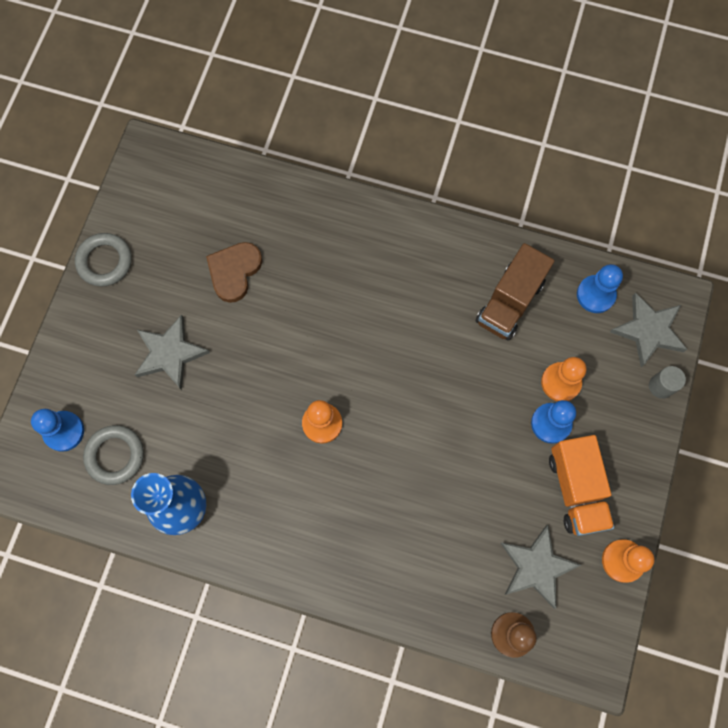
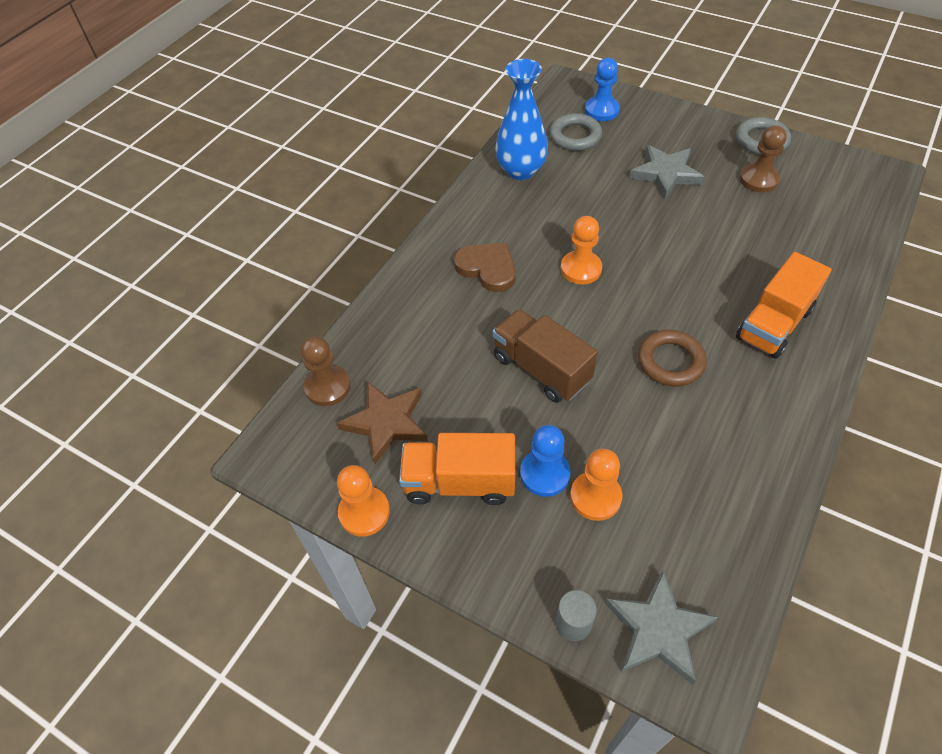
camera: 105 degrees right, 20 degrees down
brown heart [206,242,262,303] -> brown heart moved to [454,243,516,292]
brown truck [476,243,555,341] -> brown truck moved to [492,309,598,403]
grey star [501,525,581,609] -> brown star [337,381,428,464]
blue pawn [577,264,623,313] -> none
none -> brown ring [638,330,707,387]
none -> orange truck [736,252,831,359]
none -> brown pawn [740,126,787,192]

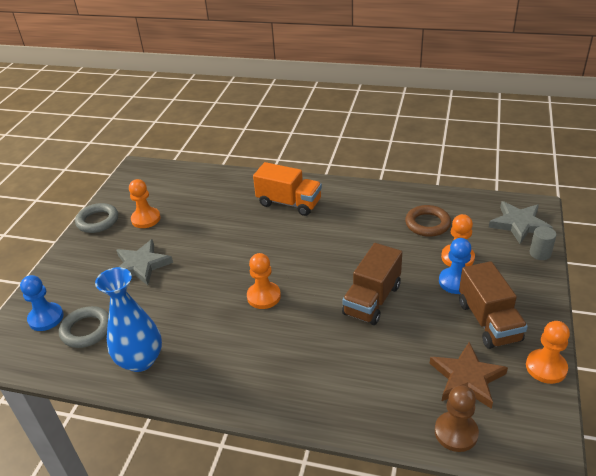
camera: 105 degrees left, 15 degrees down
orange truck [399,433,515,505] -> brown truck [459,261,528,349]
brown heart [454,243,516,292] -> none
brown ring [638,330,707,387] -> brown ring moved to [405,205,451,237]
brown pawn [740,126,787,192] -> orange pawn [129,179,161,228]

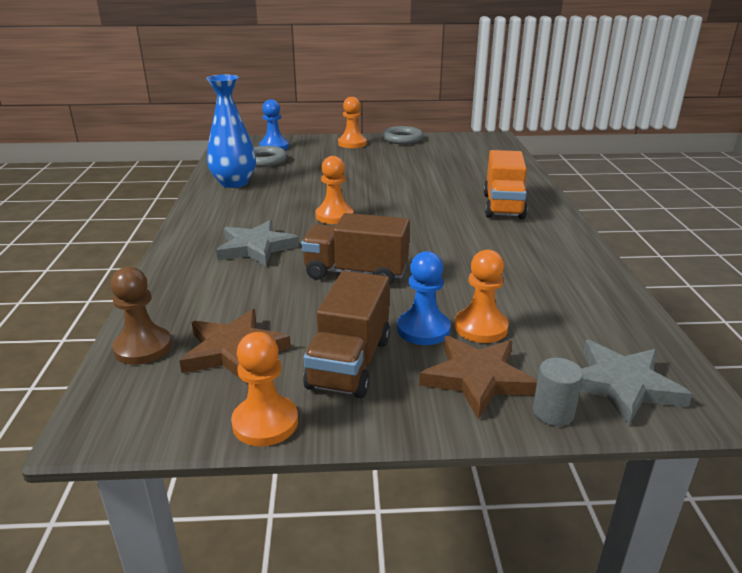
camera: 70 degrees right, 10 degrees down
grey star [116,239,173,285] -> grey star moved to [216,220,299,266]
orange pawn [129,179,161,228] -> orange pawn moved to [338,97,367,148]
brown ring [405,205,451,237] -> none
brown truck [459,261,528,349] -> brown truck turned 45 degrees counterclockwise [303,271,390,398]
none -> brown star [419,336,537,419]

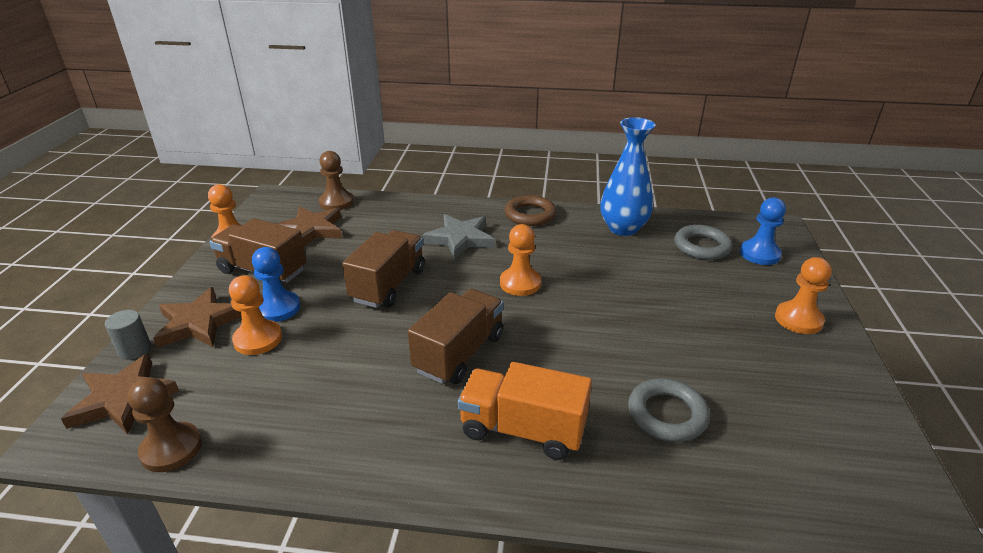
camera: 100 degrees right, 5 degrees up
grey ring [382,126,423,144] -> grey ring moved to [628,378,710,442]
grey star [580,340,692,426] -> brown star [61,354,179,434]
none -> brown pawn [128,377,202,472]
none -> brown truck [408,289,504,384]
none -> brown ring [505,195,556,226]

